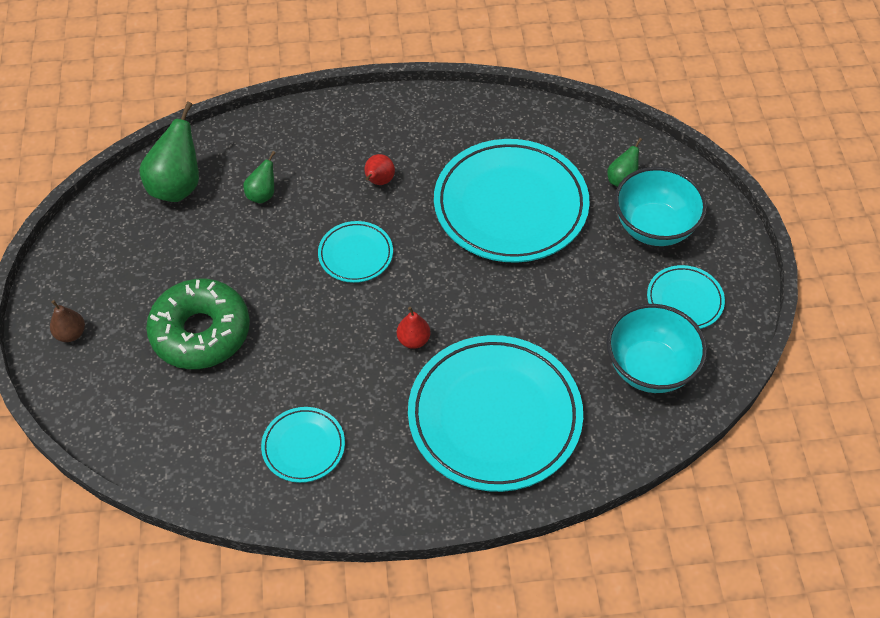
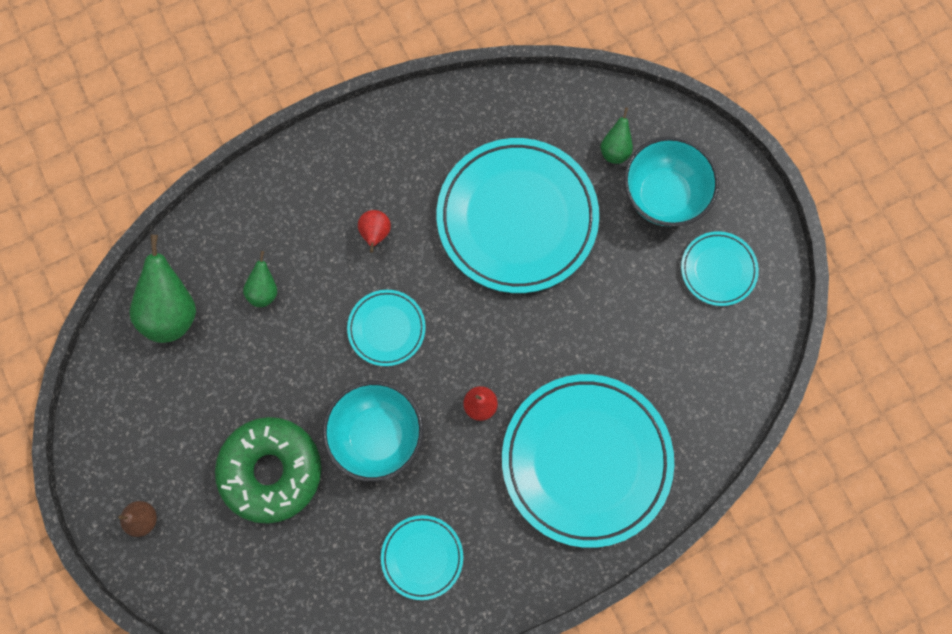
camera: 20 degrees left, 20 degrees up
turquoise bowl [607,304,707,393] -> turquoise bowl moved to [322,381,423,482]

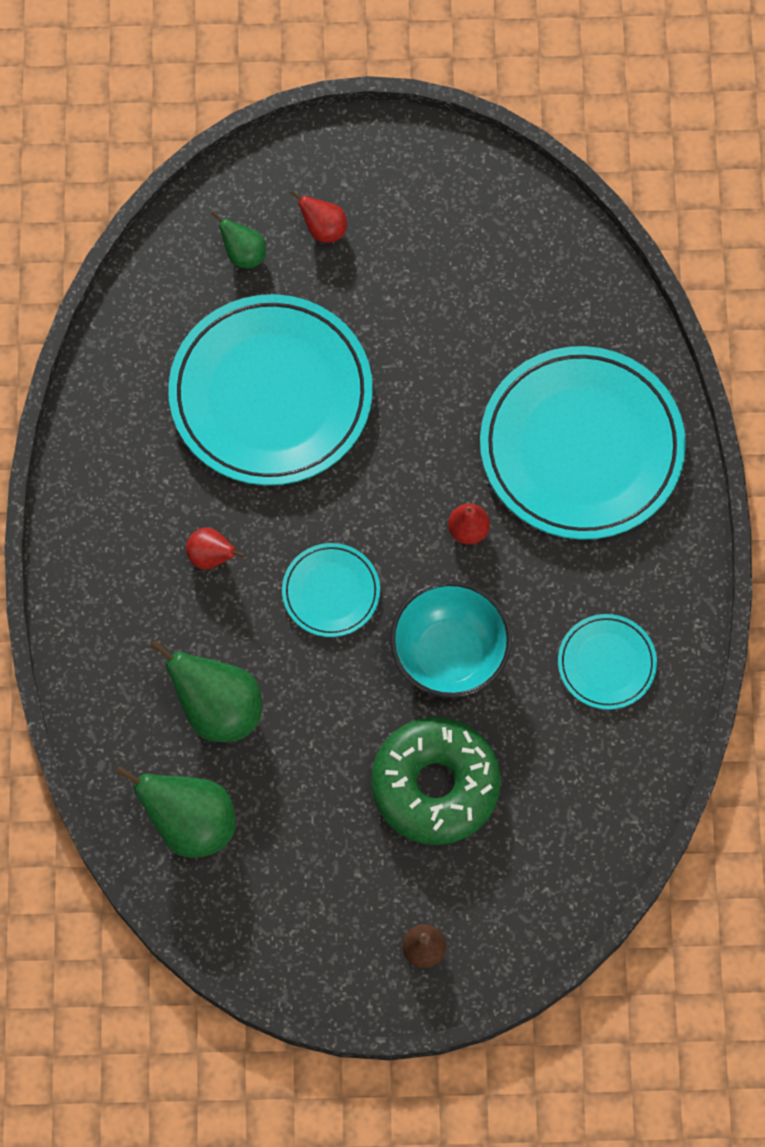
camera: 65 degrees left, 5 degrees down
green pear [243,251,277,307] -> green pear [150,640,262,742], size x1.86
turquoise bowl [624,137,719,227] -> red pear [290,190,347,243]
turquoise plate [681,231,759,306] -> none

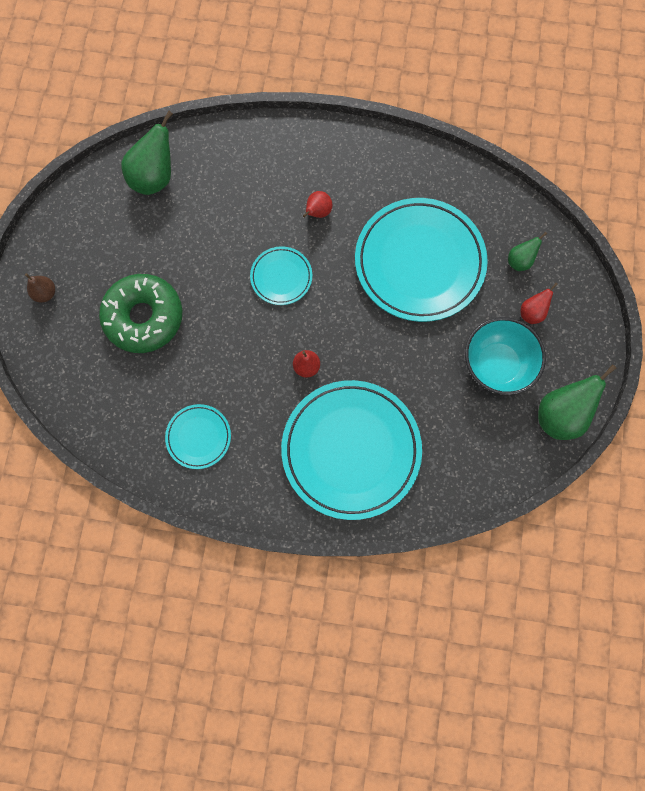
camera: 100 degrees right, 5 degrees up
green pear [150,640,262,742] -> green pear moved to [538,364,616,440]
turquoise bowl [390,581,512,698] -> turquoise bowl moved to [465,317,546,395]

